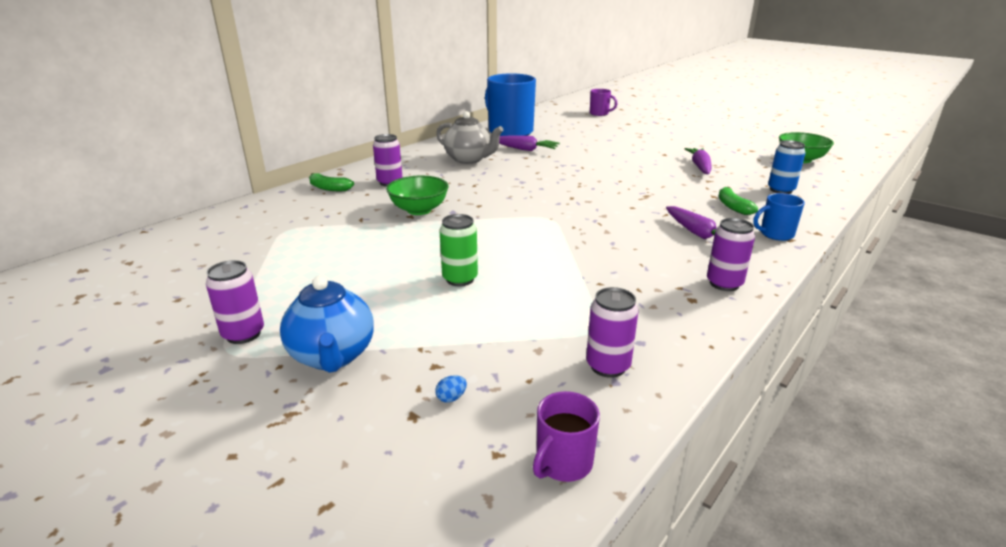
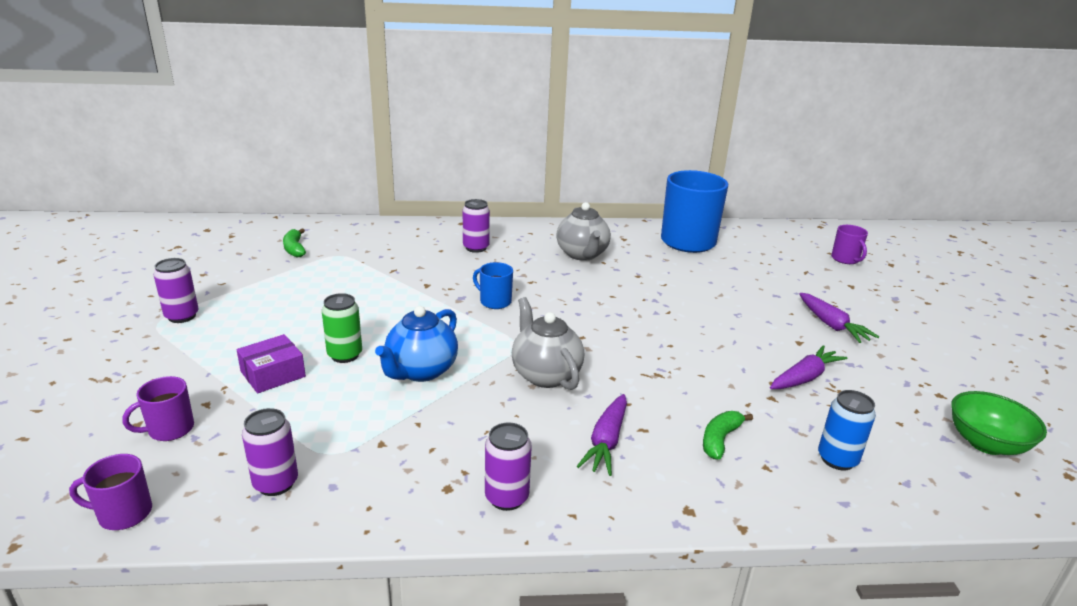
camera: 45 degrees right, 0 degrees up
blue teapot [280,276,374,373] -> blue teapot moved to [375,306,458,382]
green banana [309,173,354,191] -> green banana moved to [283,228,306,257]
green bowl [386,175,449,215] -> none
blue egg [435,375,467,403] -> purple mug [122,376,194,441]
purple carrot [499,136,560,151] -> purple carrot moved to [799,293,880,343]
blue mug [753,193,805,241] -> blue mug moved to [473,262,513,309]
none -> purple box [237,334,306,393]
none -> grey teapot [512,297,584,390]

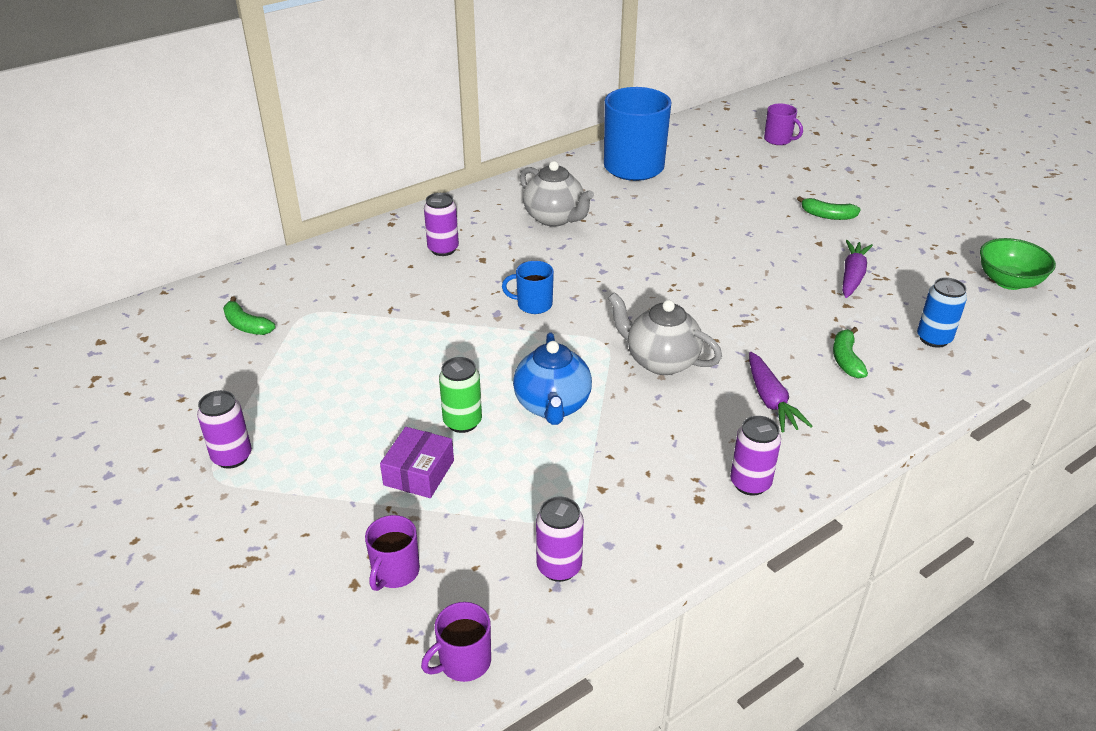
camera: 30 degrees left, 10 degrees up
purple carrot [799,293,880,343] -> green banana [797,196,861,220]

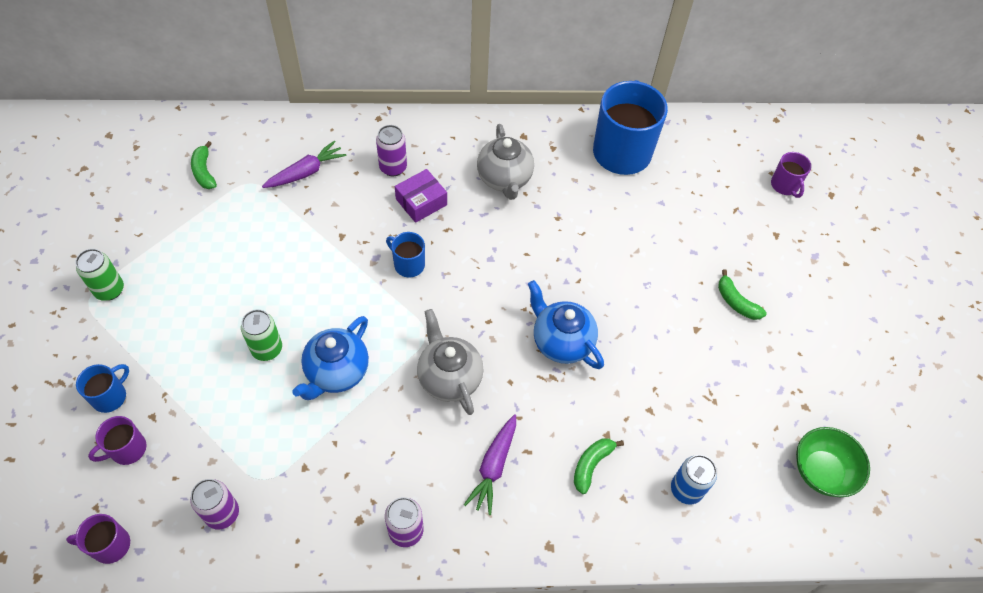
camera: 30 degrees right, 20 degrees up
purple can [197,390,252,469] -> green can [75,249,124,301]
purple box [380,427,454,498] -> purple box moved to [395,169,447,223]
purple carrot [842,240,873,298] -> purple carrot moved to [262,140,347,188]
none -> blue mug [76,364,129,413]
none -> blue teapot [528,280,604,369]

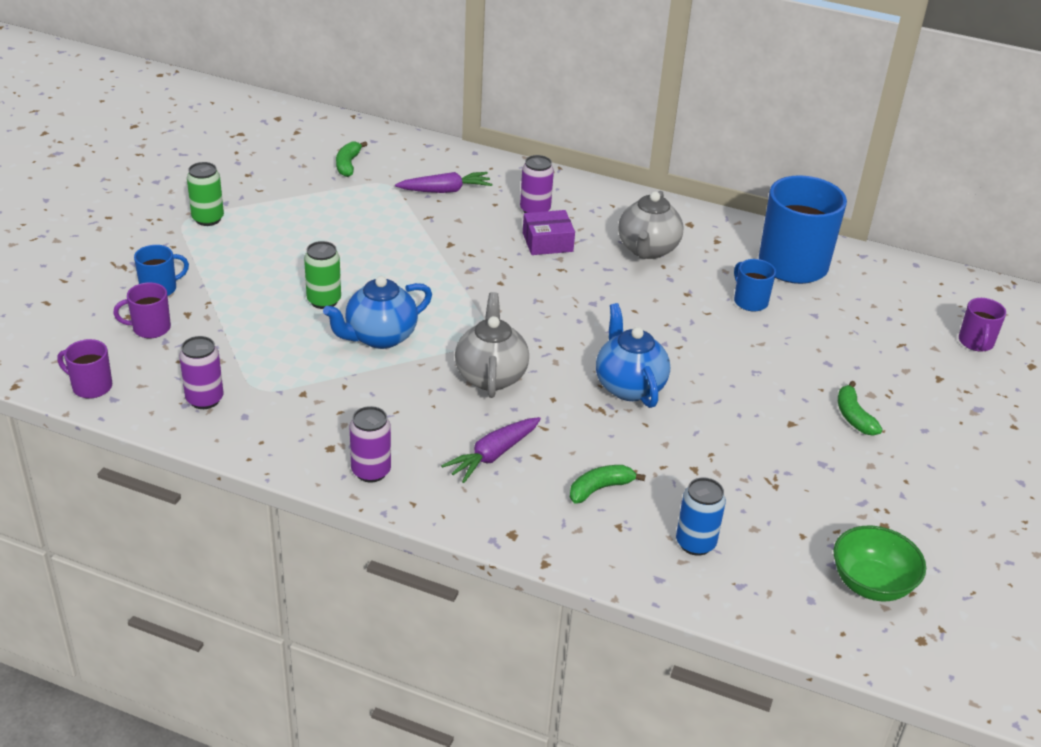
camera: 25 degrees right, 20 degrees down
blue mug [386,232,425,278] -> blue mug moved to [734,259,776,312]

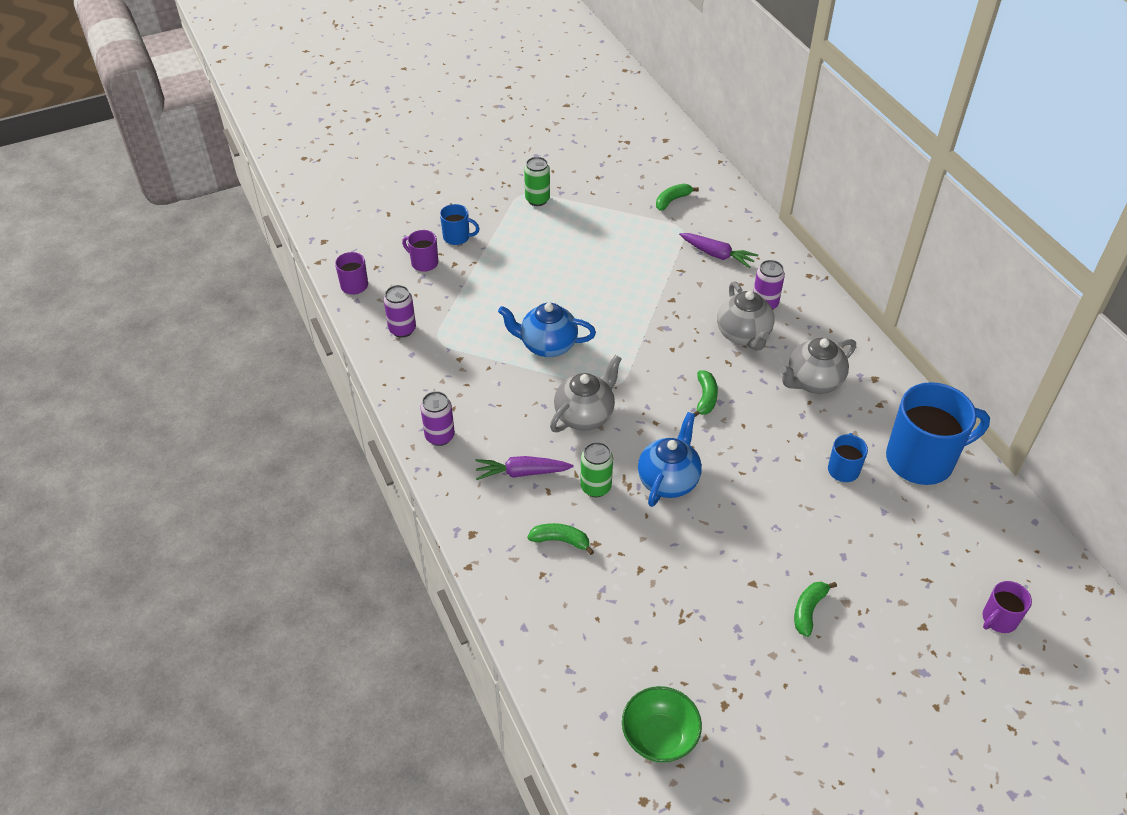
camera: 45 degrees right, 10 degrees up
green can [304,241,341,309] -> green can moved to [580,442,613,497]
purple box [523,210,575,255] -> grey teapot [717,282,775,351]
blue can [676,477,726,556] -> none
none -> green banana [693,370,718,417]

